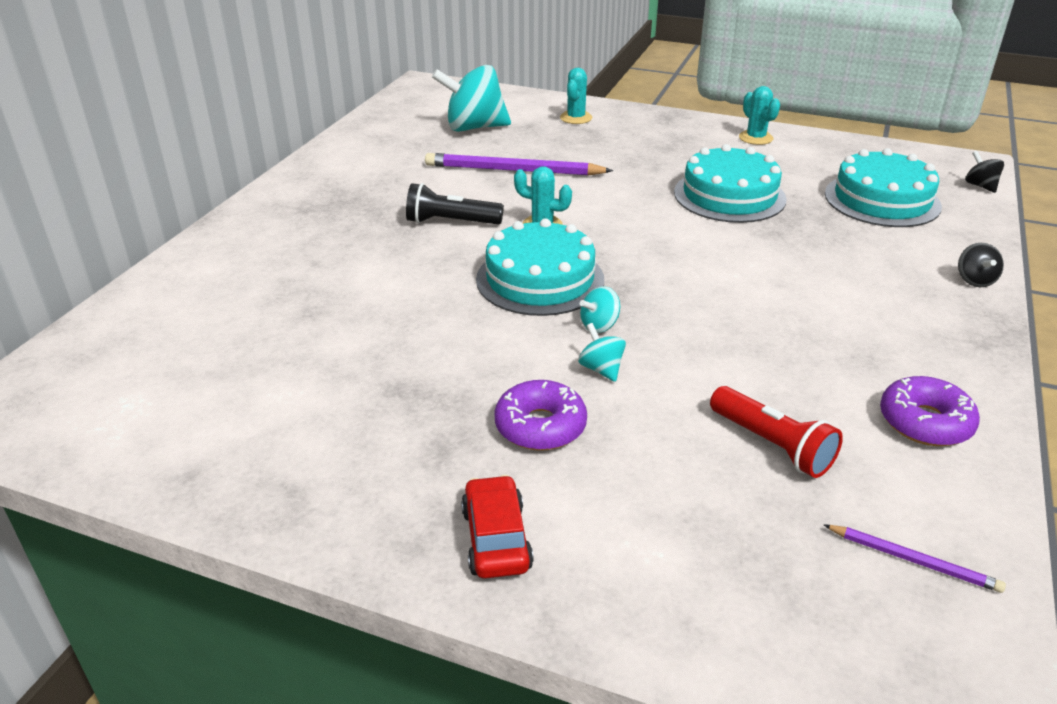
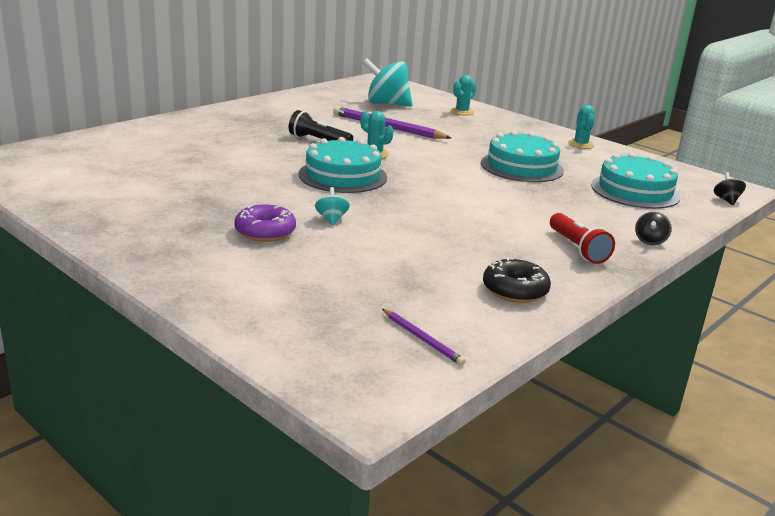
camera: 20 degrees right, 10 degrees down
red car [461,475,534,579] -> none
turquoise spinning top [580,286,620,333] -> none
red flashlight [710,386,843,478] -> red flashlight moved to [550,213,615,264]
purple donut [880,376,980,446] -> black donut [483,257,551,303]

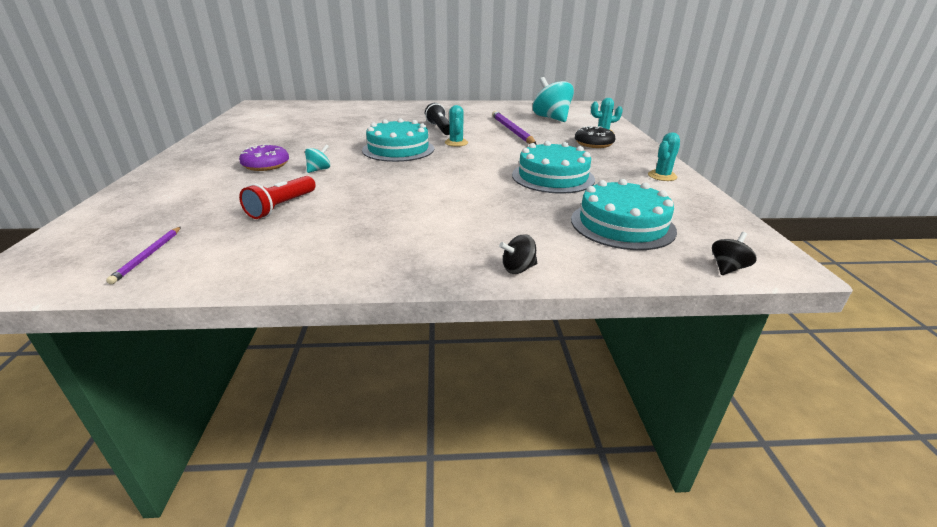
camera: 45 degrees right, 5 degrees up
black donut [483,257,551,303] -> black donut moved to [575,126,616,148]
red flashlight [550,213,615,264] -> red flashlight moved to [239,176,316,219]

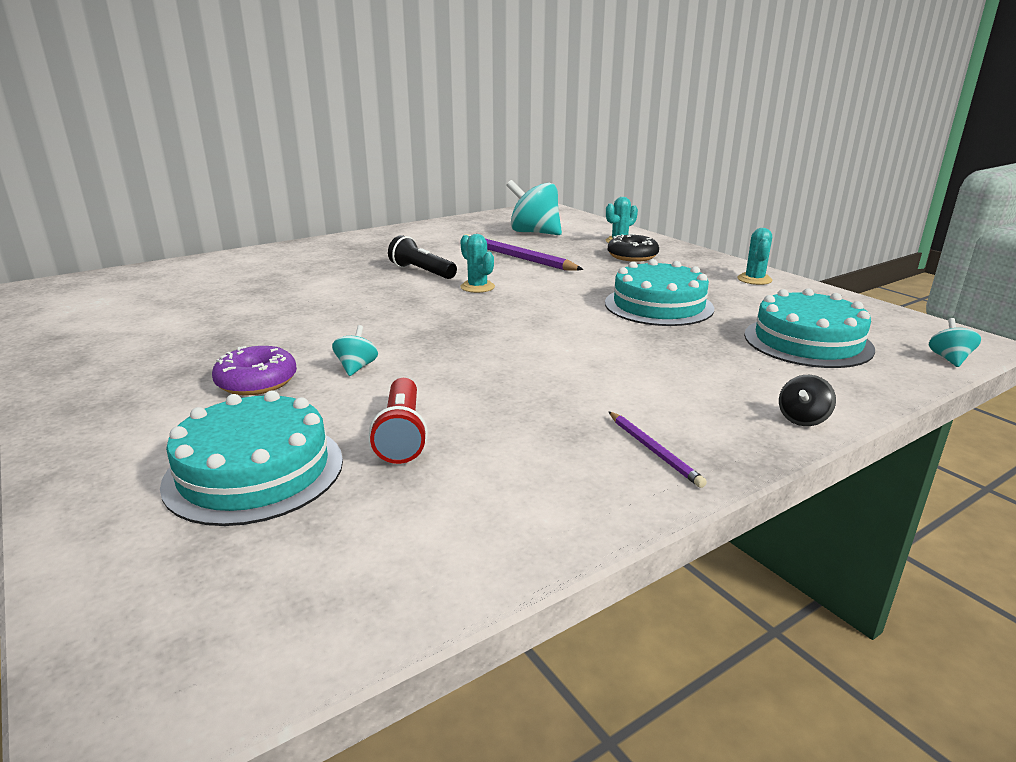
camera: 30 degrees left, 5 degrees down
purple pencil [106,227,181,284] -> purple pencil moved to [609,412,707,488]
turquoise cake [362,118,434,162] -> turquoise cake moved to [160,390,343,526]
black spinning top [712,232,757,275] -> turquoise spinning top [929,318,981,367]

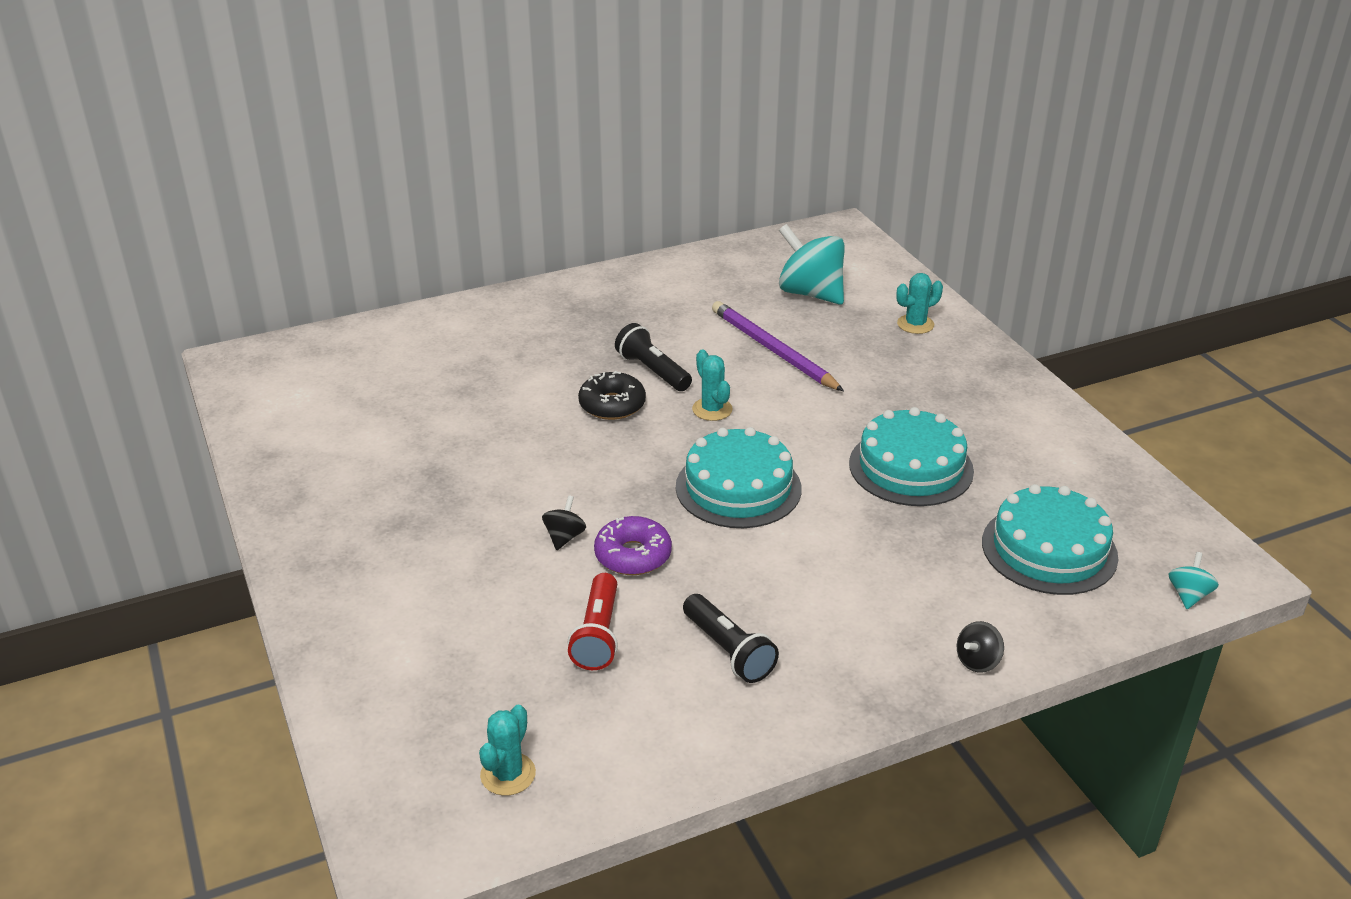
camera: 10 degrees right, 10 degrees up
turquoise cake [160,390,343,526] -> turquoise cake moved to [676,427,802,528]
purple donut [212,346,297,396] -> purple donut moved to [594,516,672,575]
turquoise spinning top [332,325,378,376] -> black spinning top [542,495,586,550]
black donut [608,233,659,262] -> black donut moved to [578,371,646,420]
purple pencil [609,412,707,488] -> none
turquoise cactus [737,228,773,285] -> turquoise cactus moved to [479,705,536,796]
none -> black flashlight [683,594,779,683]

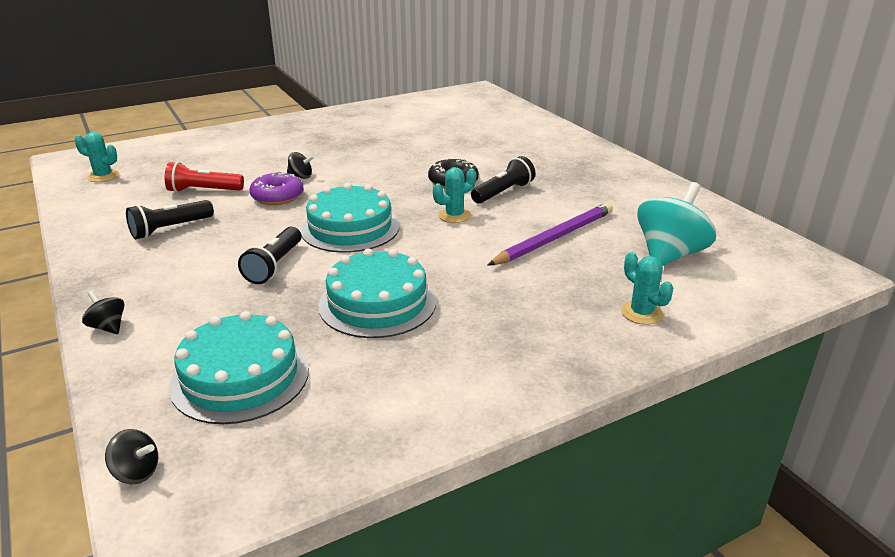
camera: 85 degrees right, 5 degrees down
turquoise spinning top [1169,552,1219,609] -> black spinning top [105,429,158,484]
none -> black flashlight [238,227,301,284]

